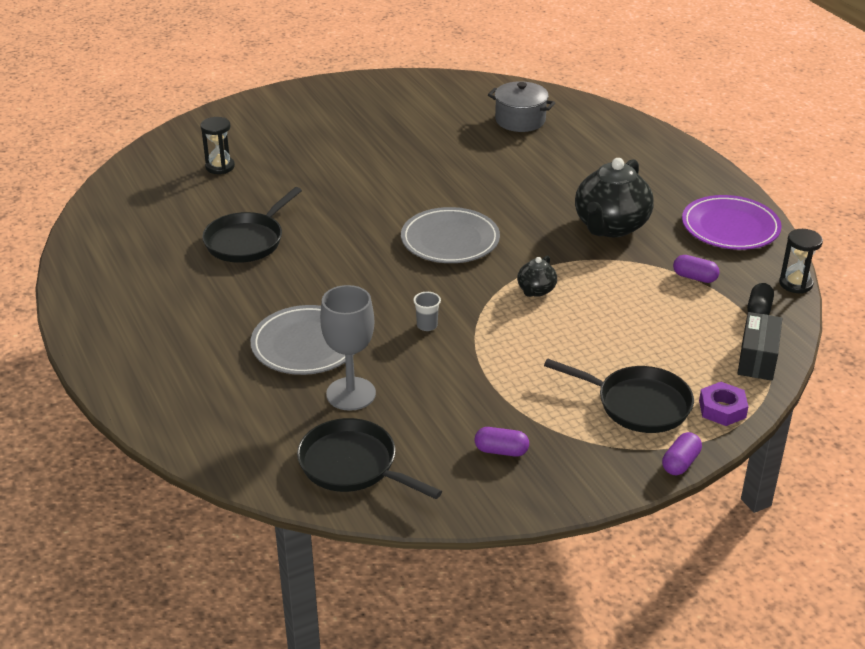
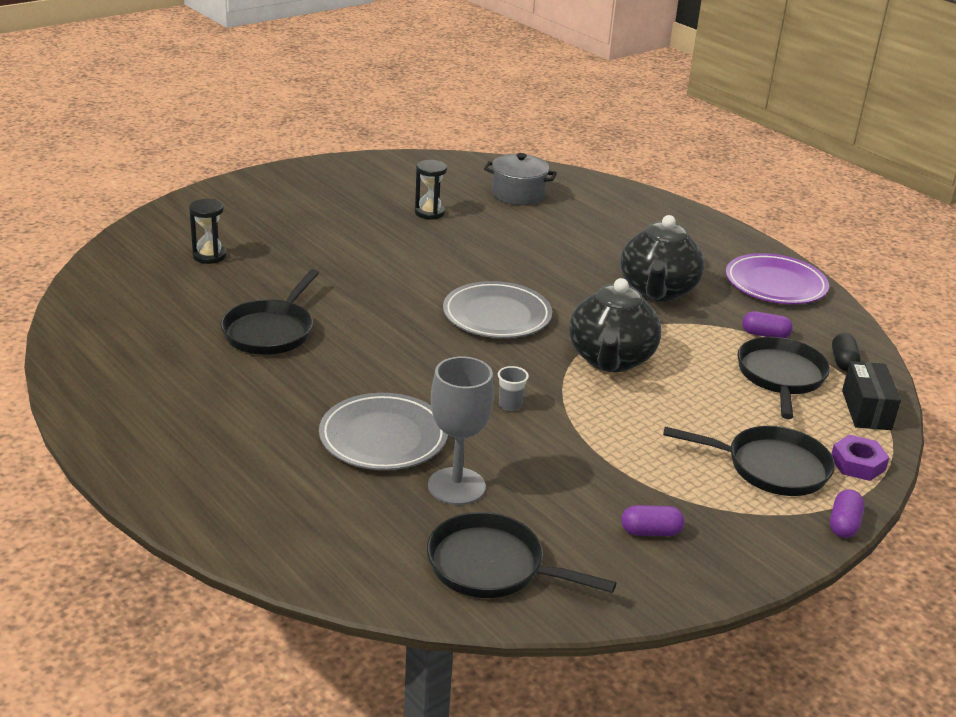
camera: 15 degrees left, 5 degrees down
black teapot [517,256,557,297] -> black teapot [569,278,661,372], size x2.09
black hourglass [779,229,823,294] -> black hourglass moved to [415,160,447,219]
none -> black pan [737,337,830,419]

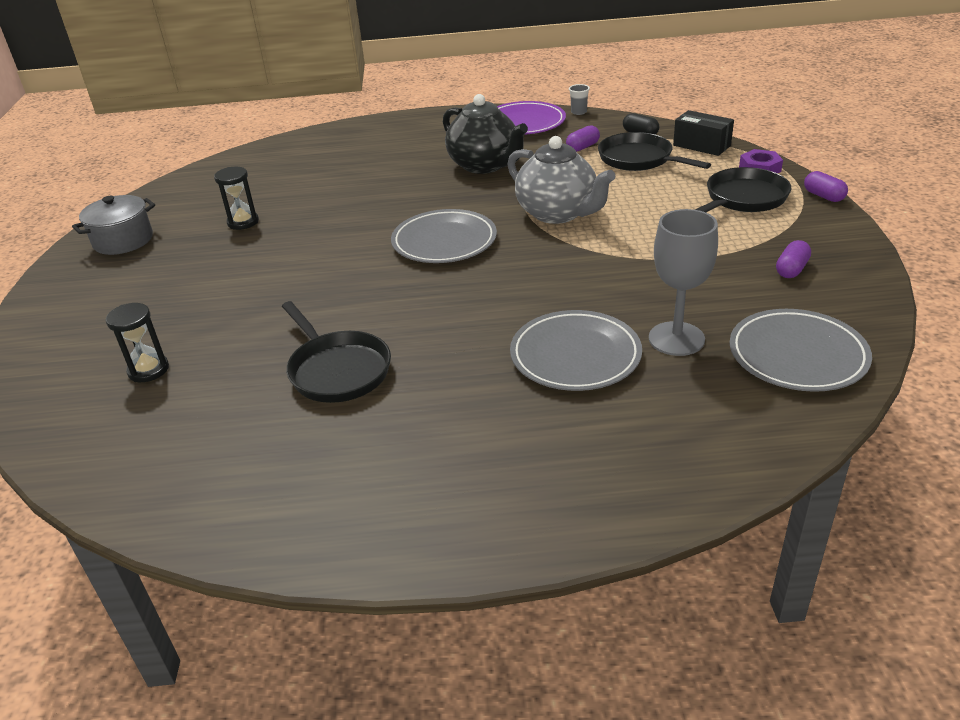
camera: 50 degrees left, 5 degrees up
black pan [427,512,616,598] -> grey plate [730,309,872,392]
grey pot [484,153,557,205] -> grey pot moved to [72,195,155,255]
grey cup [498,366,529,411] -> grey cup moved to [569,84,590,115]
black teapot [569,278,661,372] -> grey teapot [507,136,616,224]

